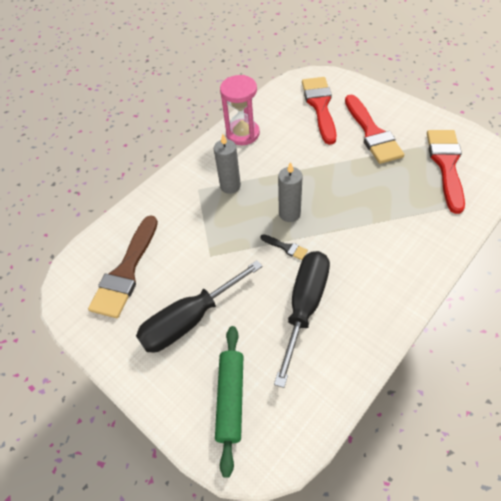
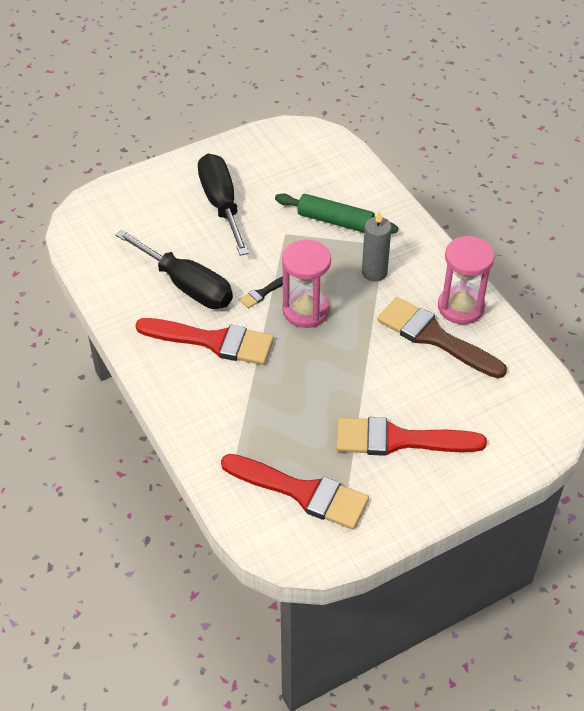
camera: 105 degrees right, 5 degrees down
brown brush [88,215,158,318] -> brown brush moved to [377,297,507,378]
green rolling pin [215,326,243,478] -> green rolling pin moved to [275,193,398,234]
grey candle [278,162,303,222] -> pink hourglass [282,239,331,328]
red brush [302,77,337,145] -> red brush moved to [135,318,274,365]

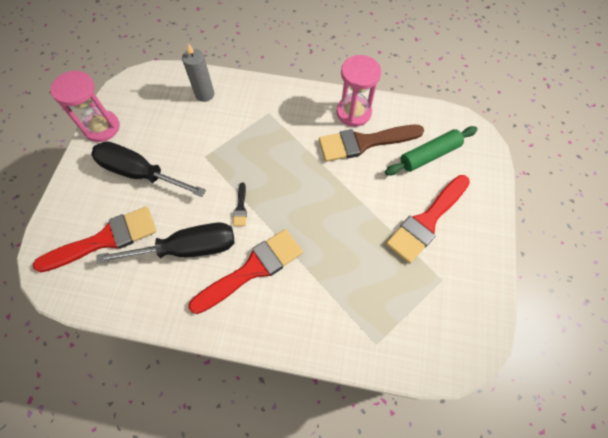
camera: 50 degrees left, 15 degrees up
red brush [221,454,369,530] -> red brush moved to [33,207,156,273]
green rolling pin [275,193,398,234] -> green rolling pin moved to [385,126,478,176]
pink hourglass [282,239,331,328] -> pink hourglass moved to [51,71,120,142]
grey candle [362,211,392,282] -> grey candle moved to [182,43,214,102]

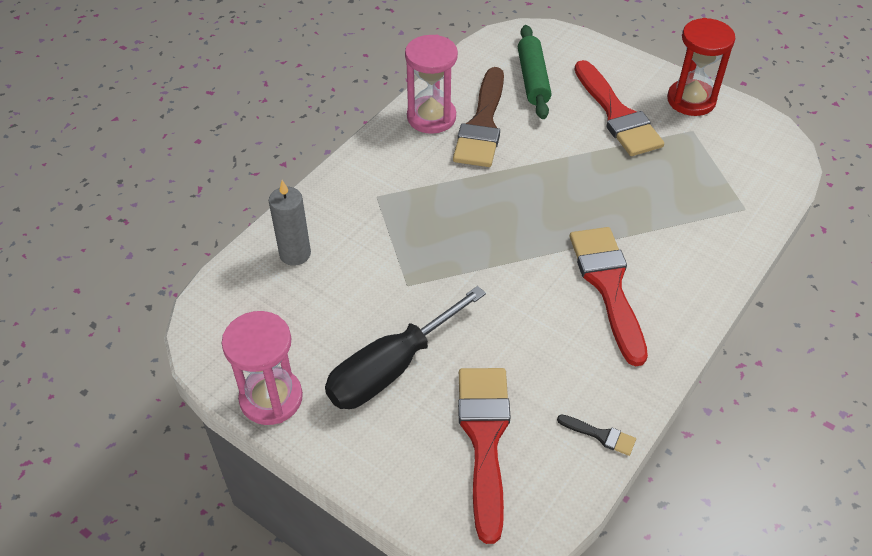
camera: 65 degrees left, 15 degrees down
black screwdriver [97,223,234,264] -> none
black brush [233,183,247,226] -> black brush moved to [557,414,636,456]
none -> red hourglass [667,18,735,116]

